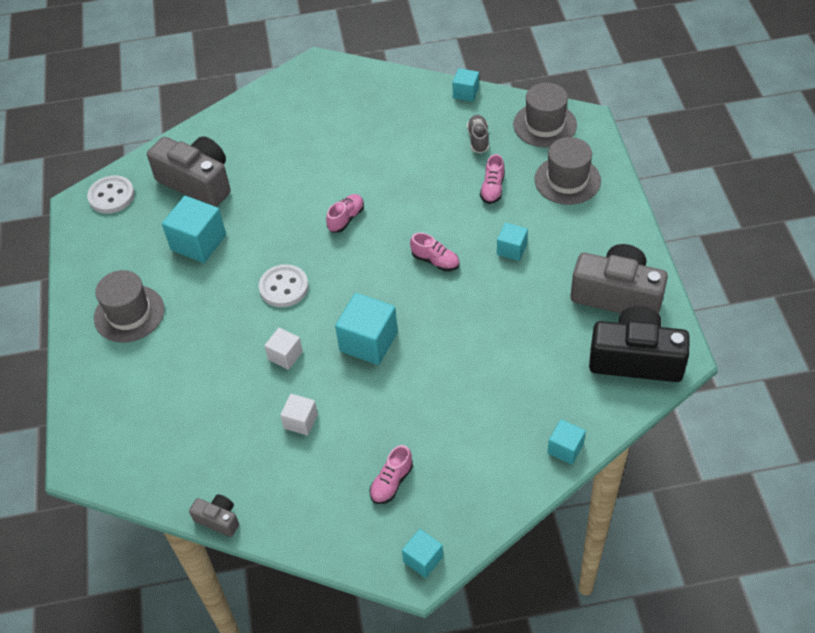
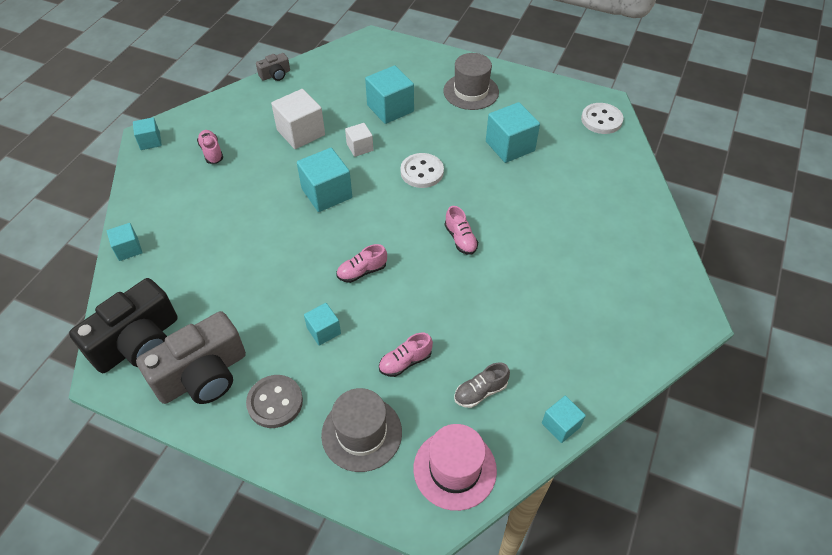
camera: 120 degrees right, 0 degrees up
grey camera [147,136,231,207] -> none
white cube [280,394,318,435] -> white cube [271,89,325,149], size x1.75
grey shoe [467,115,489,153] -> grey shoe turned 120 degrees clockwise [454,362,510,408]
pink shoe [480,154,505,204] -> pink shoe turned 75 degrees counterclockwise [379,333,433,377]
grey hat [513,83,577,147] -> pink hat [414,424,497,511]
none -> grey button [246,375,303,428]
none -> turquoise cube [365,65,414,124]

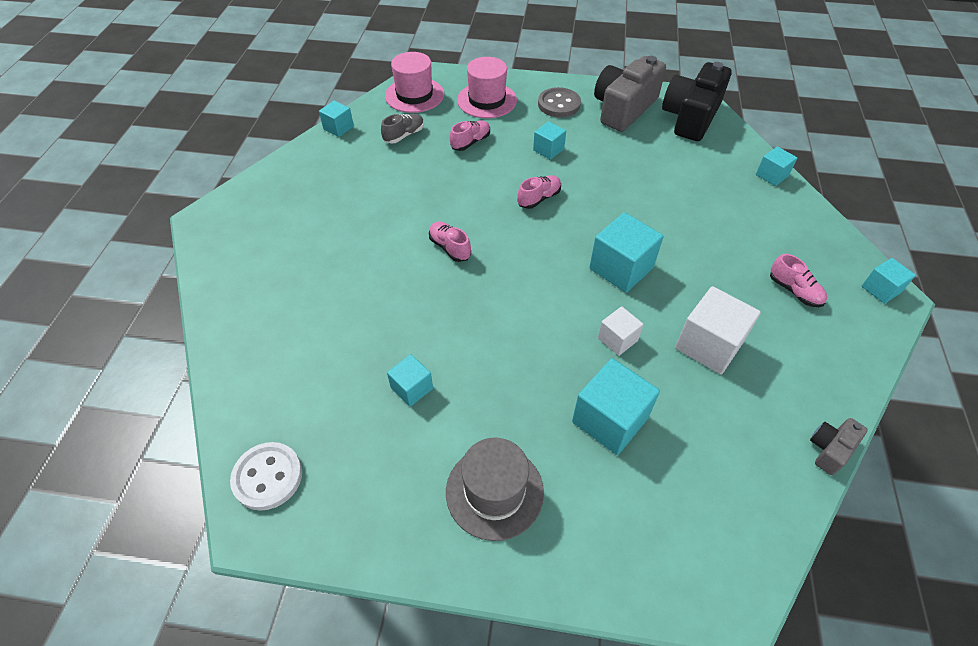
camera: 165 degrees right, 0 degrees up
grey hat [321,388,402,472] -> pink hat [457,57,517,118]
white button [400,153,444,188] -> none
turquoise cube [486,102,540,163] -> turquoise cube [387,354,433,407], size x0.57

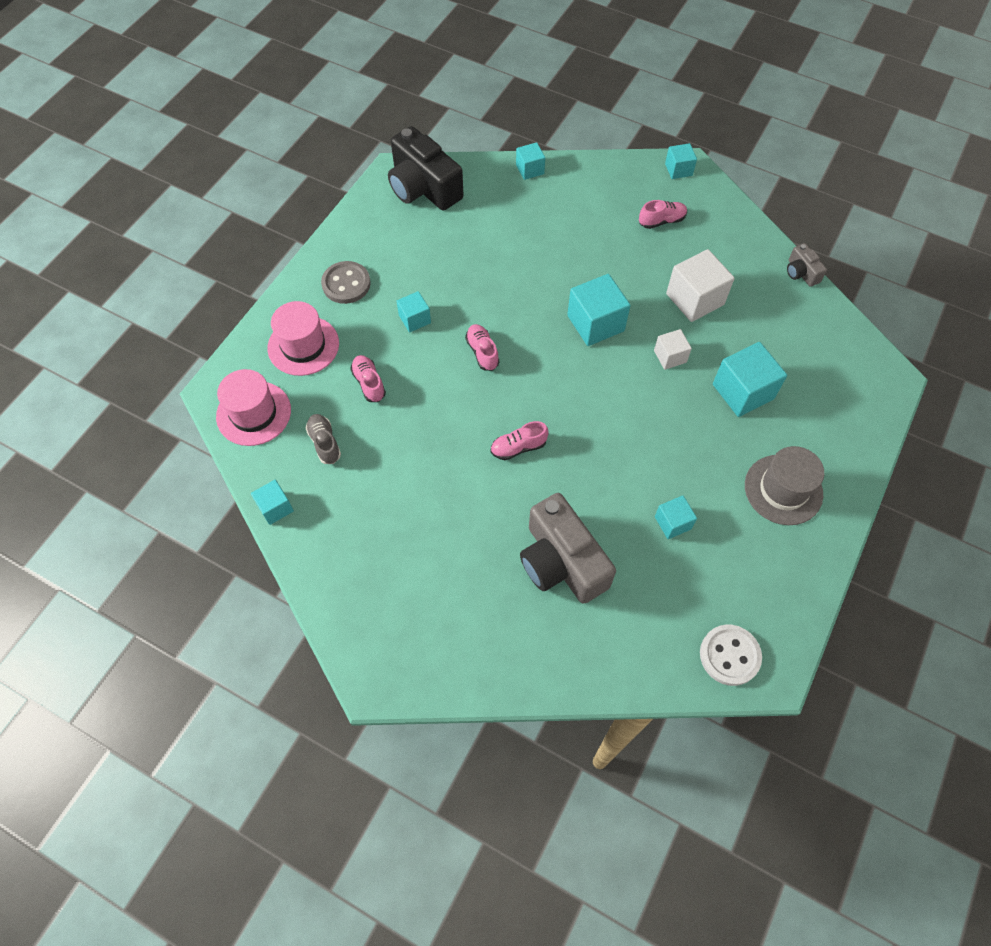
camera: 70 degrees left, 10 degrees up
grey camera [594,56,666,132] -> grey camera moved to [520,493,616,604]

